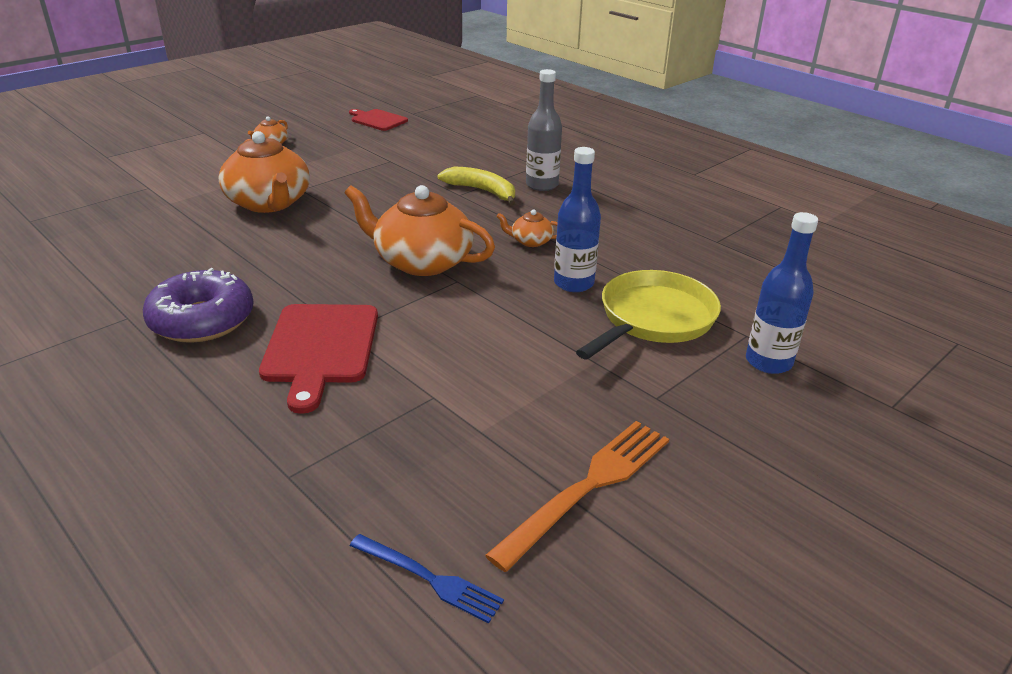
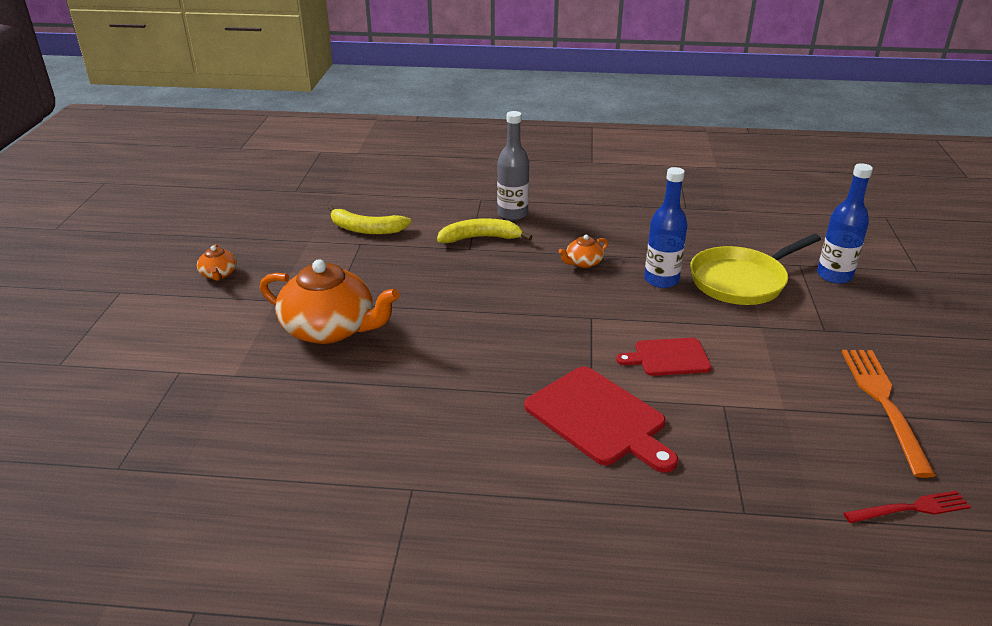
camera: 40 degrees left, 0 degrees up
purple donut [143,268,254,343] -> none
orange teapot [344,185,495,276] -> none
red cutting board [349,109,408,131] -> red cutting board moved to [616,338,712,376]
blue fork [350,534,504,623] -> red fork [844,491,971,523]
yellow pan [576,270,721,360] -> yellow pan turned 120 degrees counterclockwise [690,234,821,305]
none -> yellow banana [328,205,411,234]

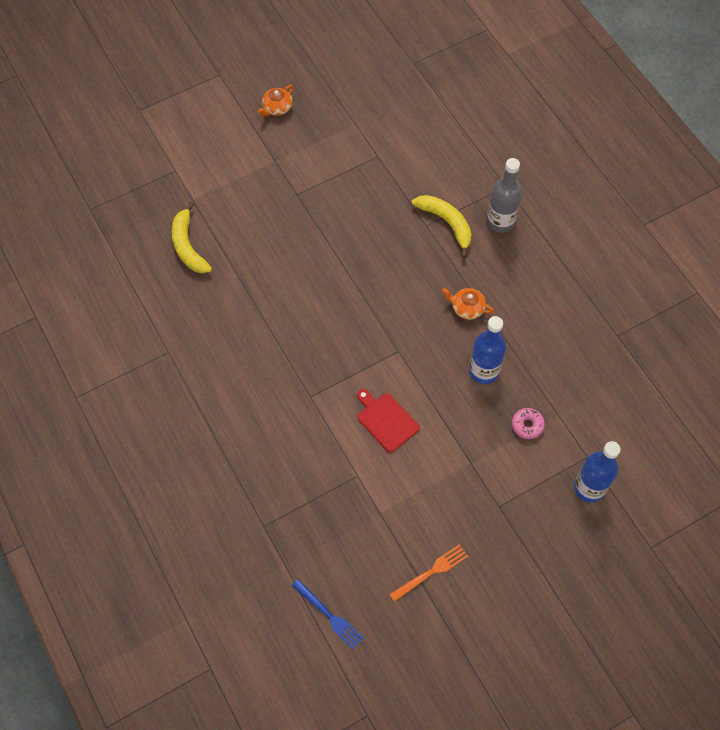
camera: 55 degrees right, 30 degrees up
orange teapot [260,259,400,344] -> none
yellow banana [328,205,411,234] -> yellow banana moved to [172,202,212,273]
red cutting board [524,366,678,473] -> none
yellow pan [690,234,821,305] -> pink donut [512,408,545,439]
orange fork [842,350,936,478] -> orange fork [389,544,468,602], size x0.60
red fork [844,491,971,523] -> blue fork [292,579,364,650]

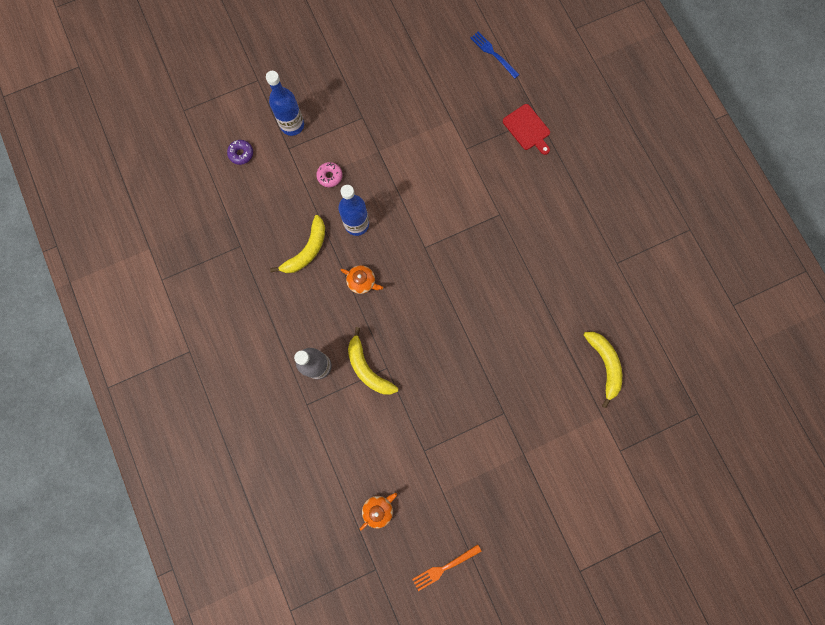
camera: 175 degrees left, 15 degrees up
orange teapot [258,85,293,117] -> orange teapot moved to [360,493,397,530]
red cutting board [357,389,419,452] -> red cutting board moved to [503,104,550,155]
orange fork [389,544,468,602] -> orange fork moved to [412,544,482,591]
none -> purple donut [227,140,253,165]
none -> yellow banana [270,215,325,273]

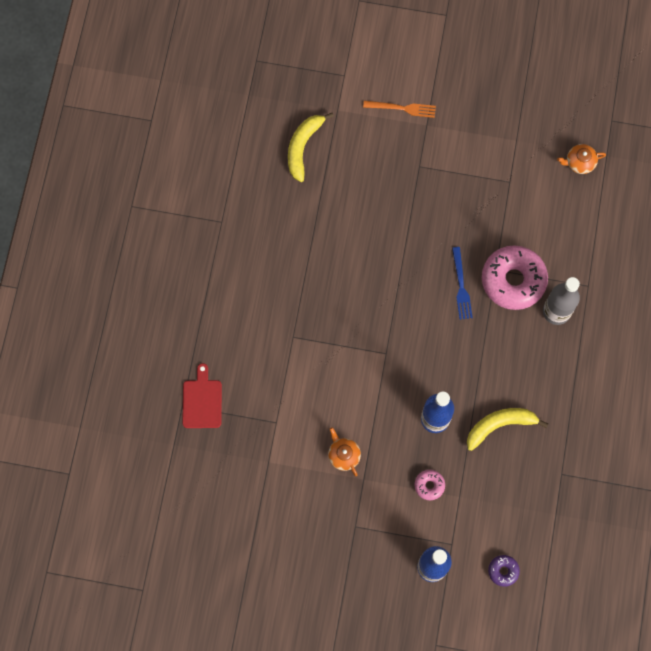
camera: 145 degrees left, 5 degrees down
orange teapot [341,265,383,294] -> orange teapot moved to [328,427,361,477]
yellow banana [348,327,398,395] -> pink donut [482,245,548,310]
orange fork [412,544,482,591] -> orange fork moved to [363,100,436,118]
blue fork [471,31,519,78] -> blue fork moved to [452,247,473,319]

